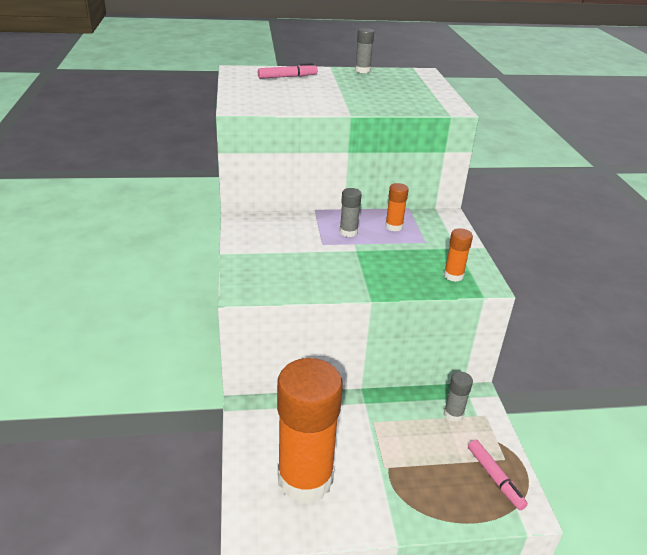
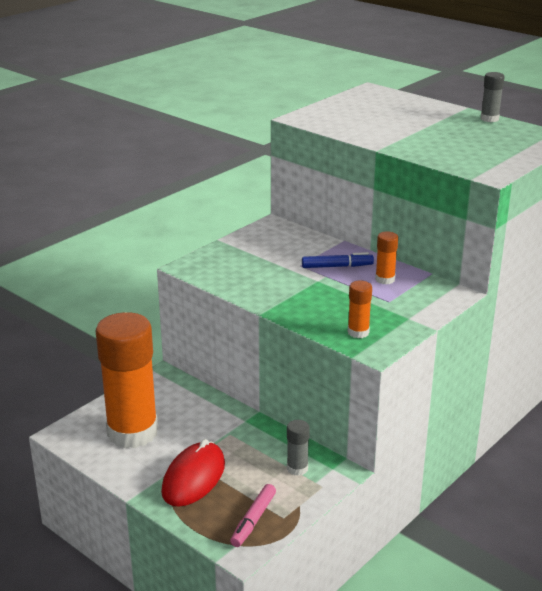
camera: 50 degrees right, 5 degrees down
pink marker [258,63,318,79] -> none
grey glue stick [340,188,362,237] -> blue marker [302,252,374,268]
none -> red mouse [161,439,225,507]

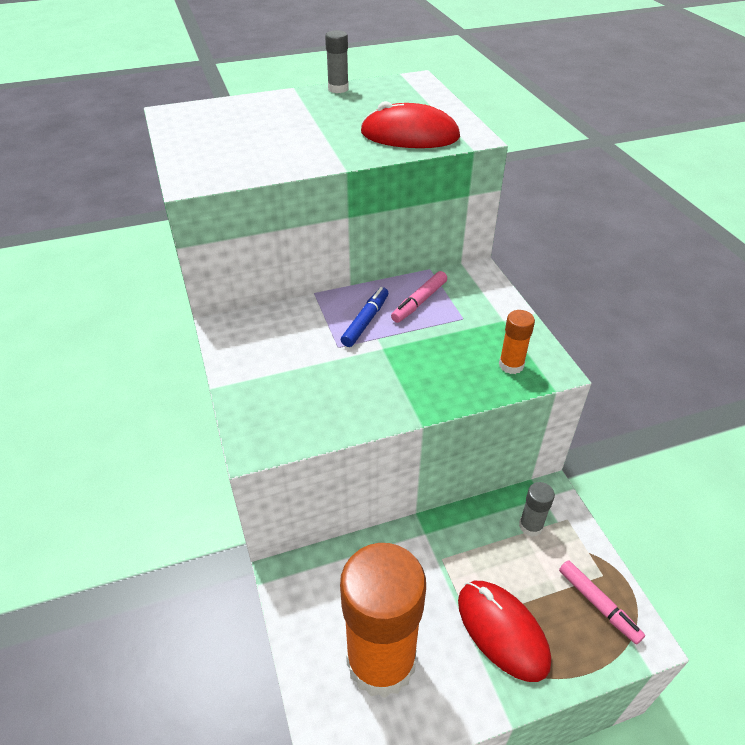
camera: 60 degrees left, 15 degrees up
orange glue stick [375,231,398,284] -> pink marker [391,271,447,323]
none -> red mouse [361,101,460,148]

